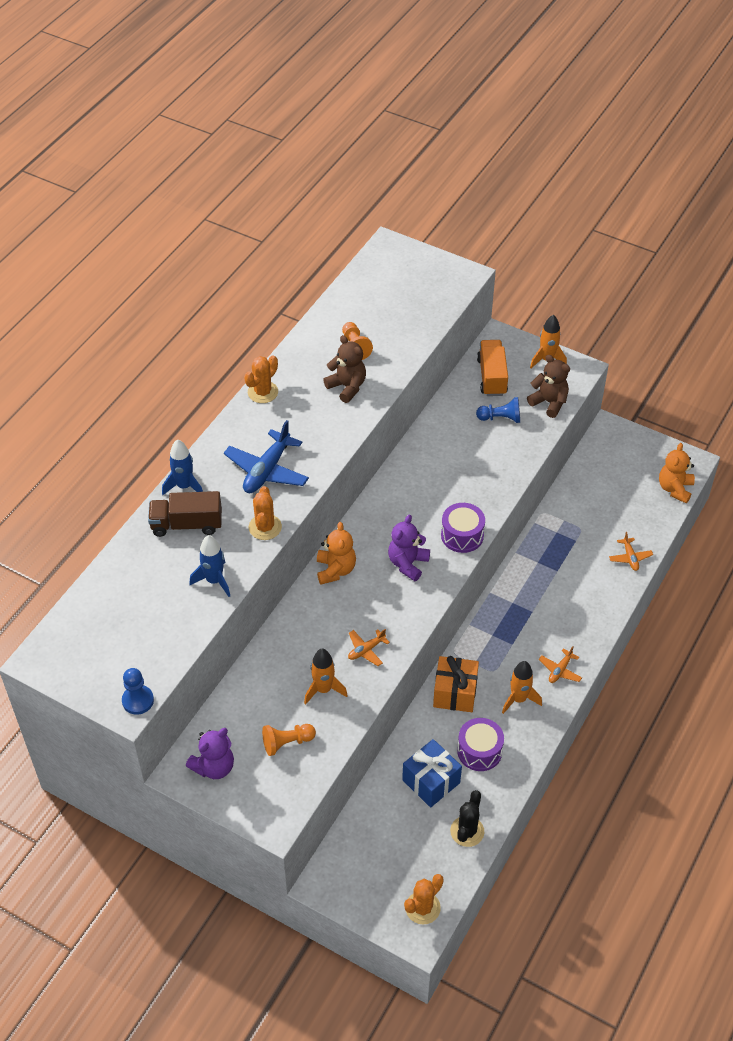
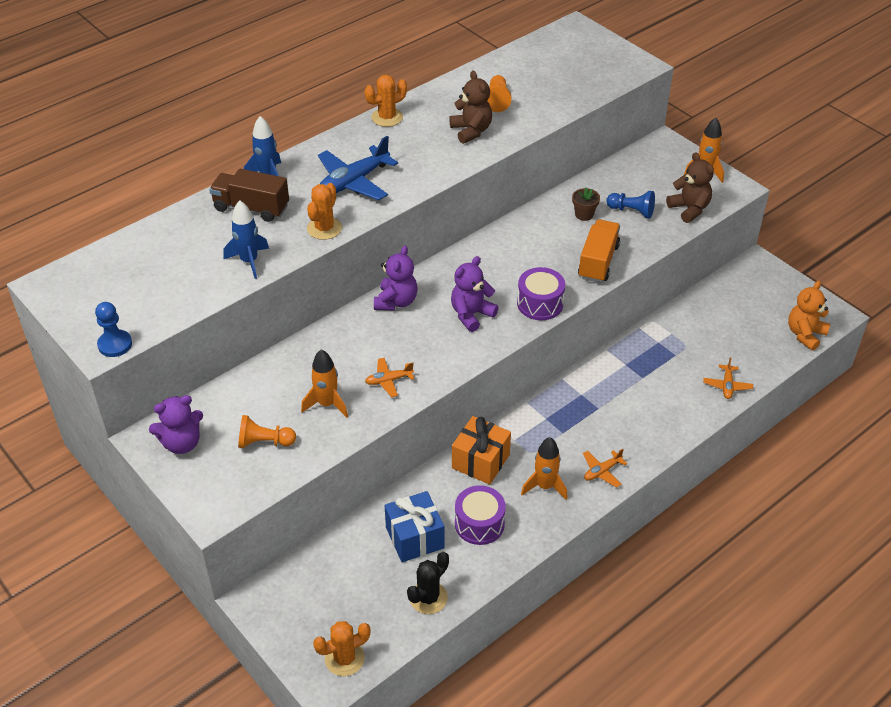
camera: 20 degrees right, 5 degrees down
orange teddy bear [317,522,356,585] -> purple teddy bear [374,245,418,310]
orange truck [477,340,508,396] -> orange truck moved to [578,219,620,283]
none -> brown flower pot [572,187,600,221]

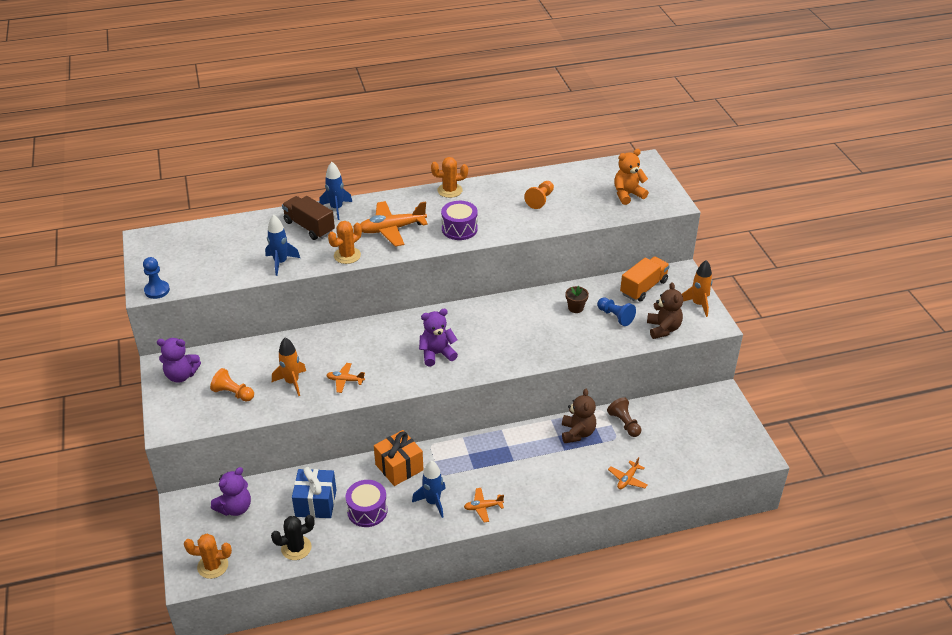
camera: 25 degrees right, 5 degrees down
blue plane [318,136,398,200] -> orange plane [360,201,428,247]
purple teddy bear [374,245,418,310] -> purple teddy bear moved to [211,467,251,516]
brown teddy bear [450,71,492,144] -> brown teddy bear moved to [562,389,596,443]
purple drum [517,267,565,320] -> purple drum moved to [441,201,478,240]
orange rocket [521,437,568,500] -> blue rocket [412,460,446,518]
orange truck [578,219,620,283] -> orange truck moved to [620,257,670,302]
orange teddy bear [788,281,830,351] -> orange teddy bear moved to [614,149,649,205]
none -> brown pawn [607,397,641,437]

